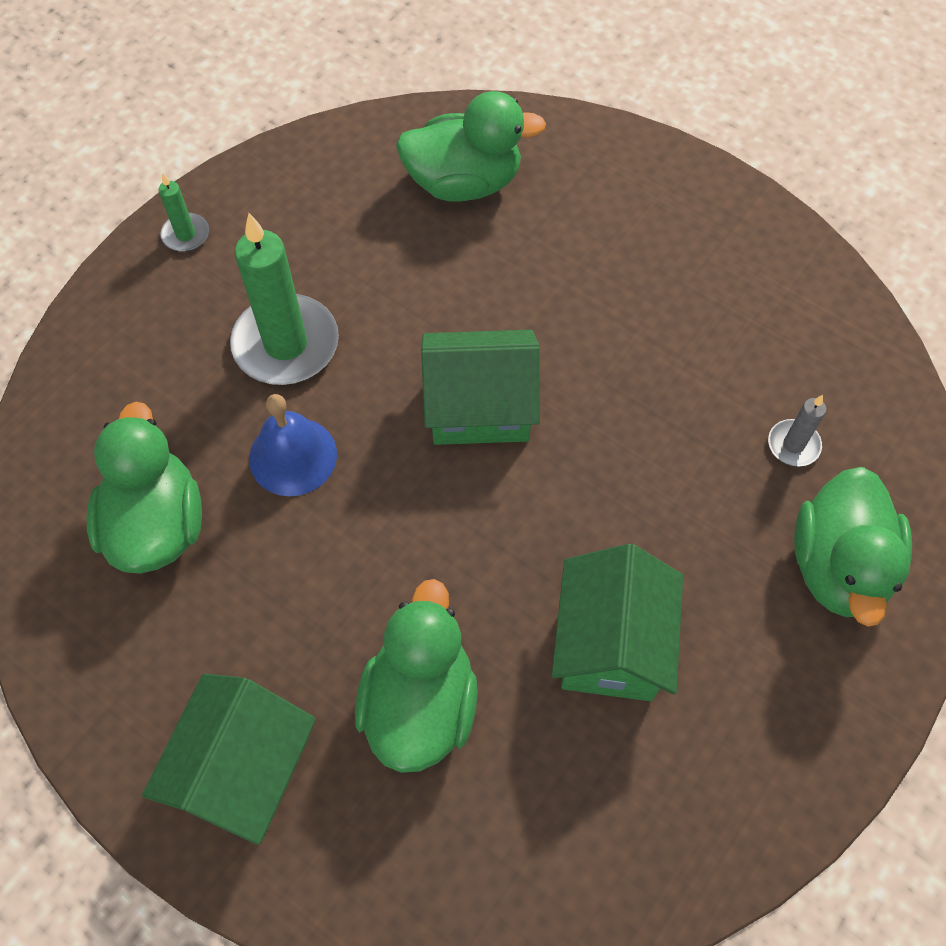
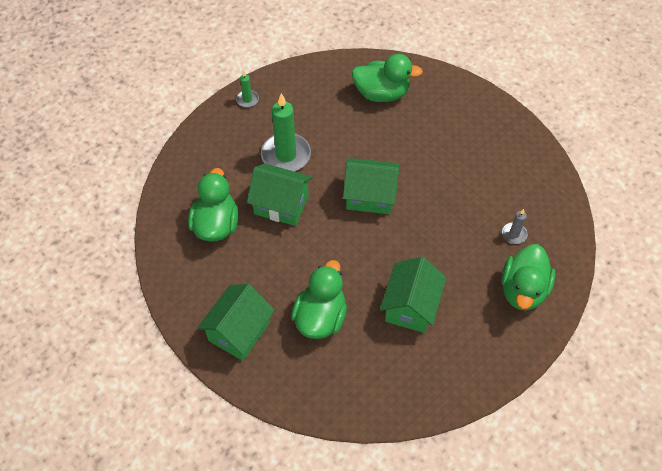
camera: 10 degrees right, 5 degrees down
blue bell [249,394,337,496] -> green house [247,164,313,226]

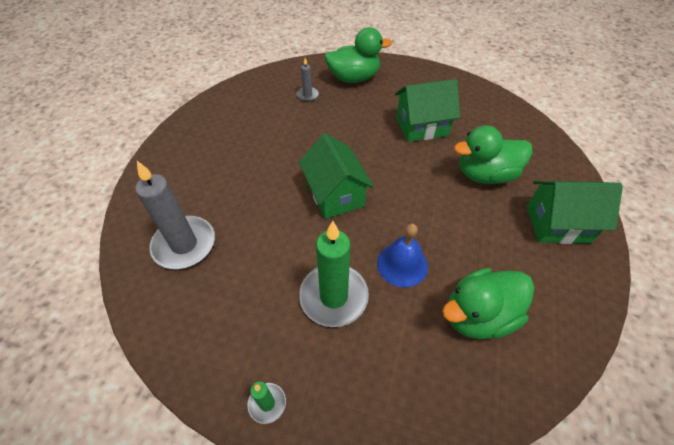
camera: 120 degrees left, 5 degrees down
green house [247,164,313,226] -> blue bell [377,224,428,288]
green duck [351,54,423,102] -> grey candle [135,161,215,269]

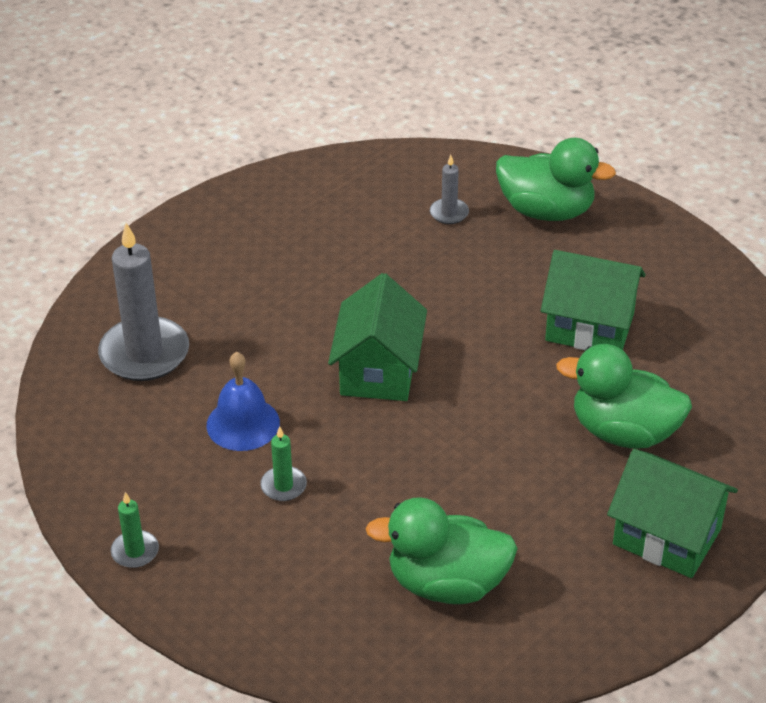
camera: 30 degrees right, 10 degrees down
green candle [299,221,369,327] -> green candle [260,426,307,501], size x0.47
blue bell [377,224,428,288] -> blue bell moved to [207,352,280,451]

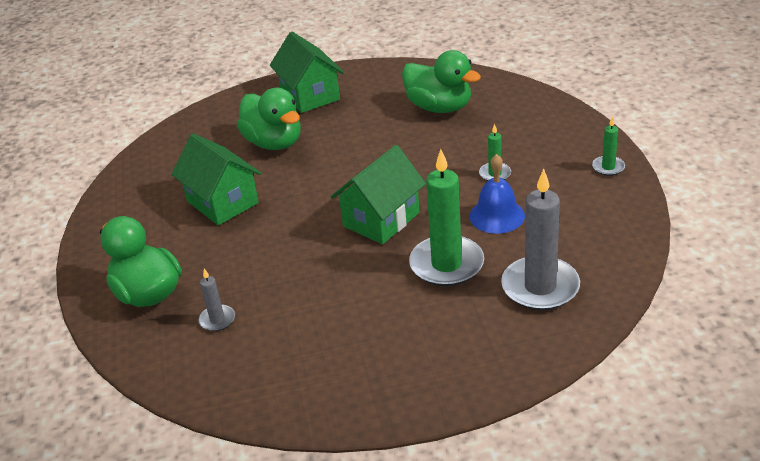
camera: 145 degrees left, 5 degrees down
none -> green candle [409,149,484,286]

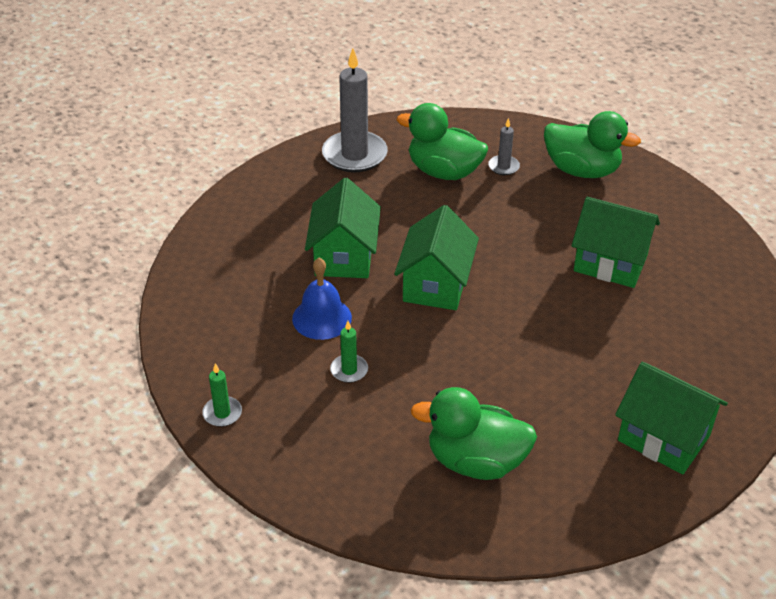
camera: 150 degrees right, 5 degrees up
green duck [237,88,301,150] -> green duck moved to [397,103,488,180]
green candle [409,149,484,286] -> green house [305,178,381,278]
grey candle [501,169,580,310] -> grey candle moved to [322,48,388,172]

